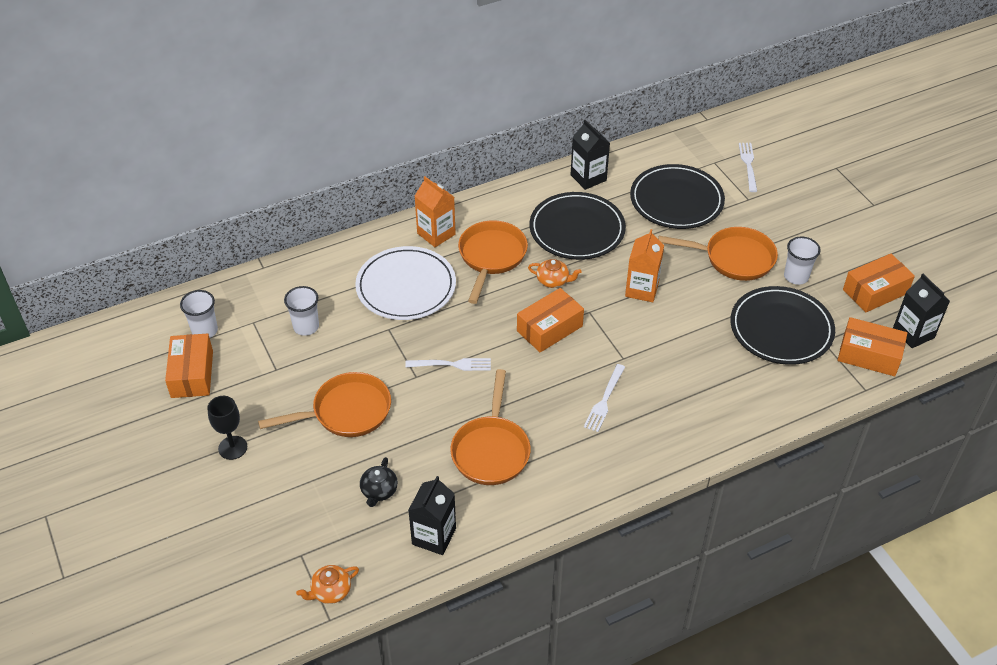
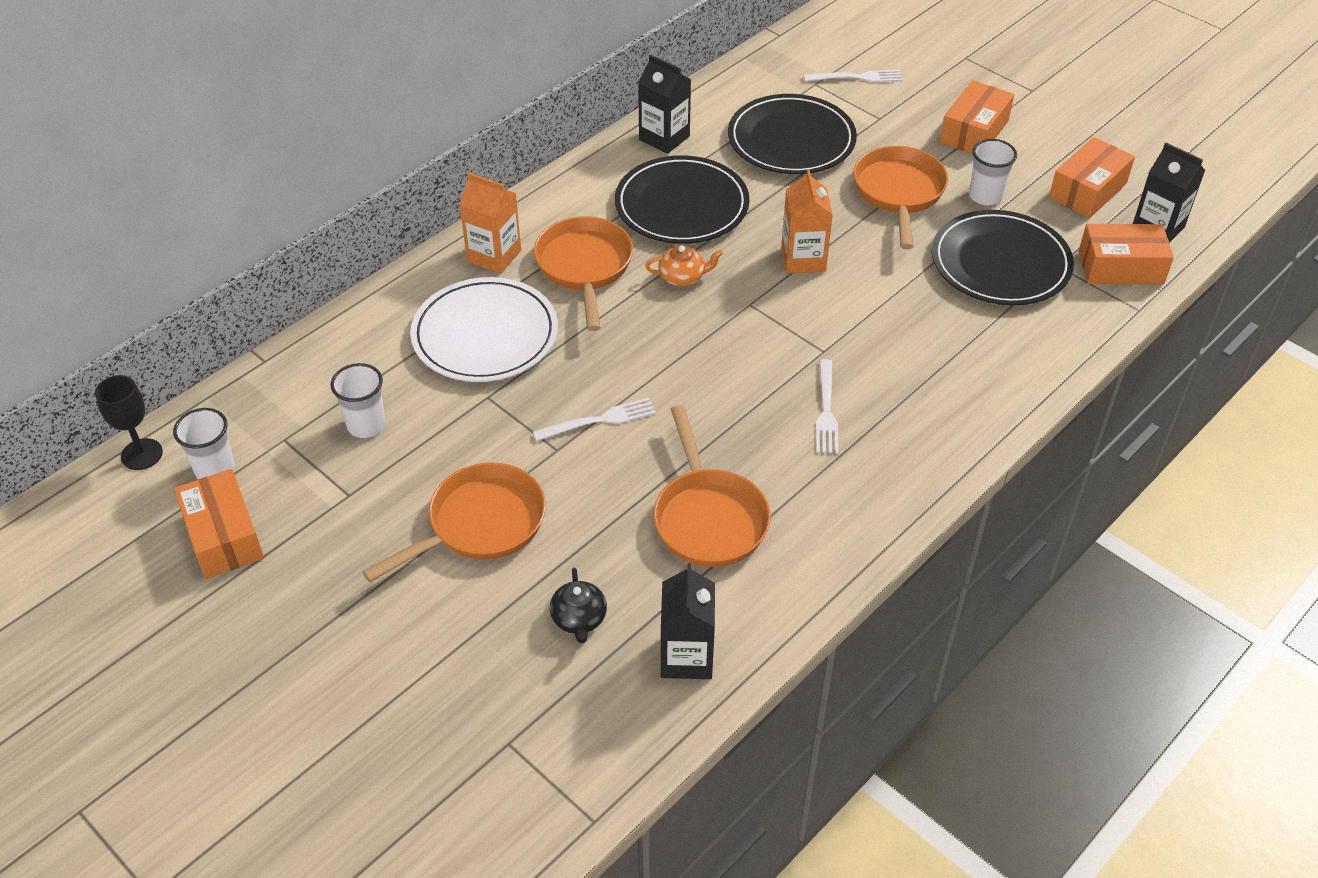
camera: 20 degrees left, 0 degrees up
black goblet [207,396,247,460] -> black goblet moved to [95,375,163,470]
orange teapot [296,565,359,604] -> none
orange box [517,288,584,353] -> orange box moved to [940,80,1014,154]
orange pan [658,227,778,281] -> orange pan turned 75 degrees counterclockwise [853,146,948,249]
white fork [739,143,757,192] -> white fork turned 105 degrees clockwise [804,70,903,82]

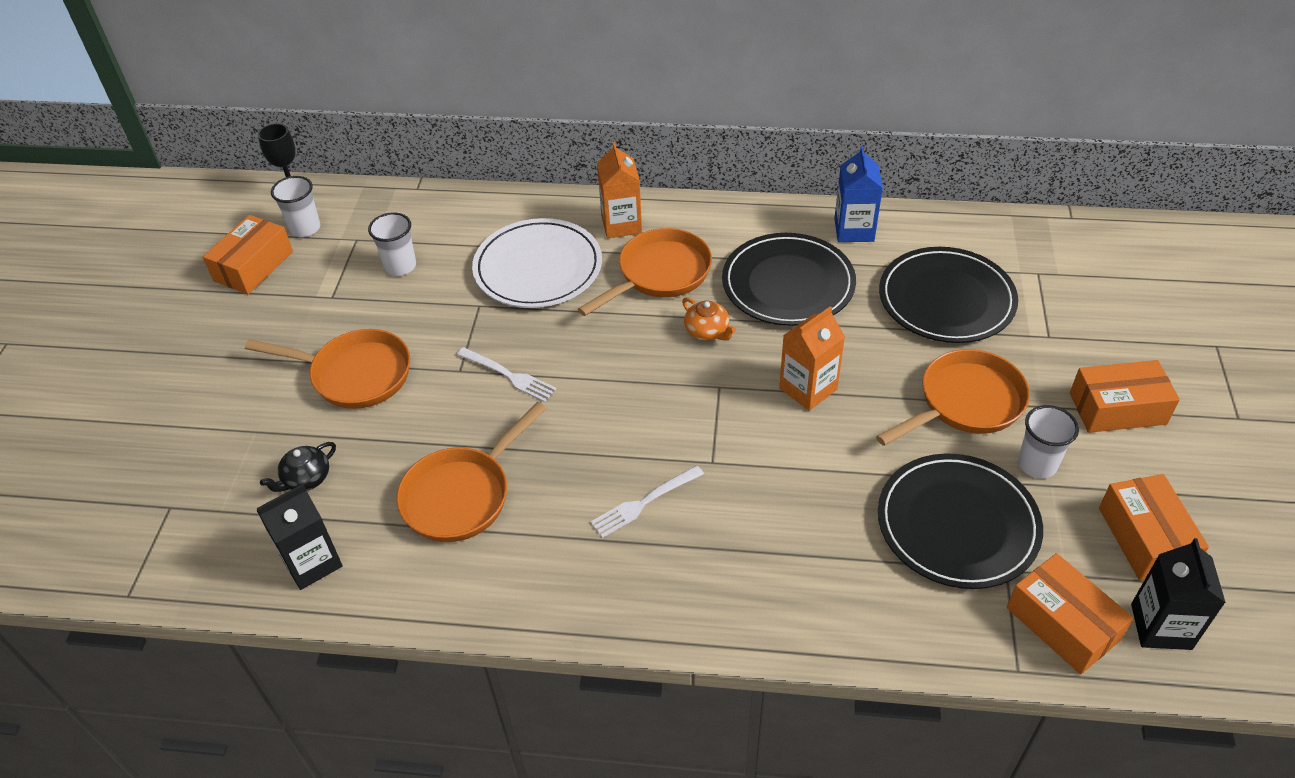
camera: 55 degrees right, 0 degrees up
black carton [638,54,691,154] -> blue carton [834,146,883,242]
white fork [804,70,903,82] -> none
orange box [1049,137,1135,218] -> orange box turned 75 degrees clockwise [1099,474,1209,581]

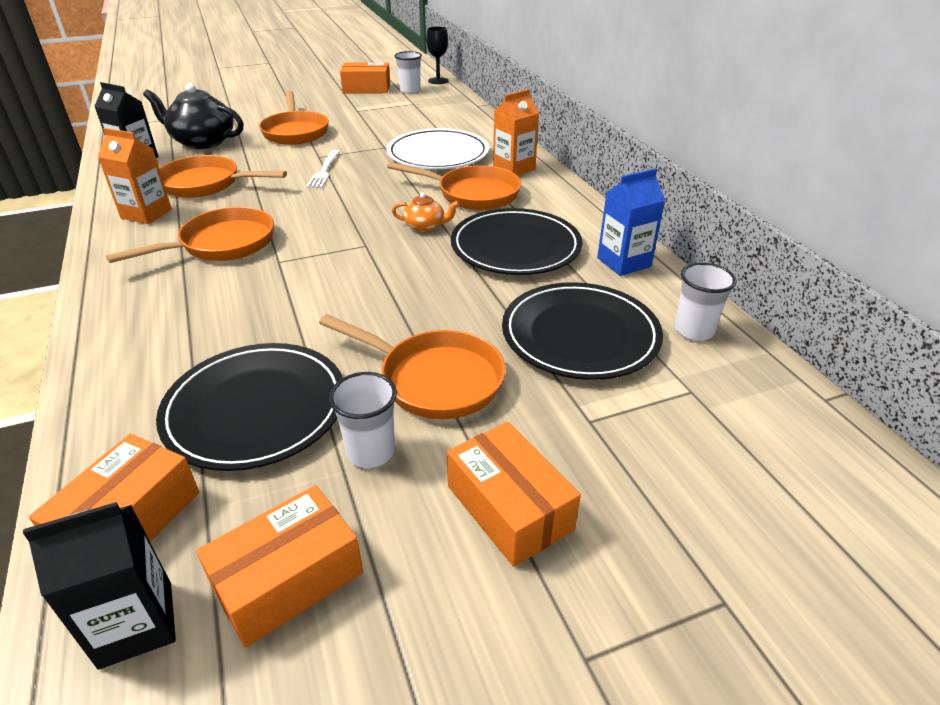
camera: 60 degrees right, 10 degrees down
black teapot [260,442,336,492] -> black teapot [143,83,244,149], size x1.99
white cup [368,212,416,276] -> white cup moved to [675,262,737,341]
white fork [591,465,704,538] -> orange pan [106,207,274,263]
orange teapot [682,297,736,340] -> orange teapot turned 105 degrees counterclockwise [392,193,459,232]
orange carton [779,306,845,411] -> orange carton moved to [97,128,172,224]

